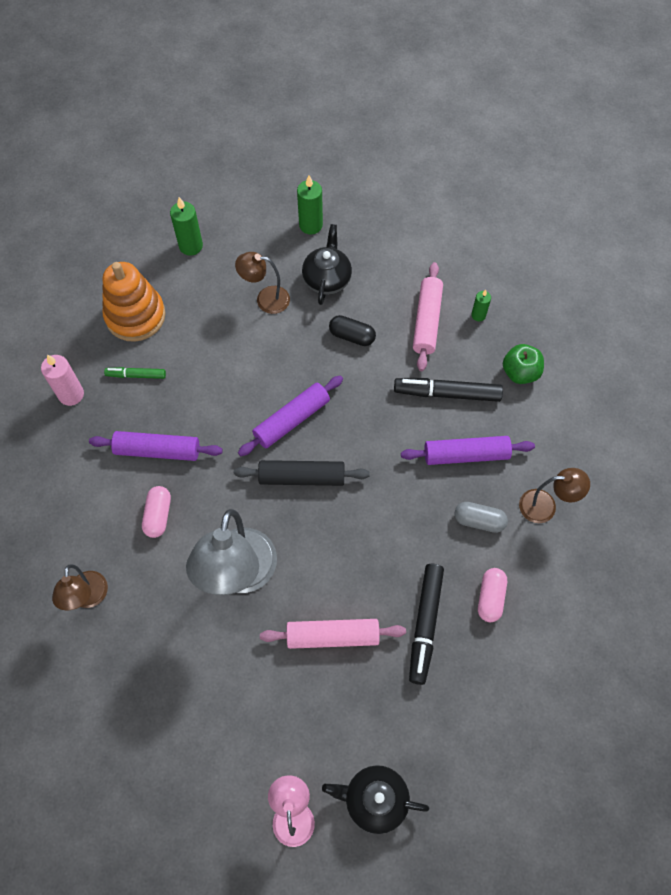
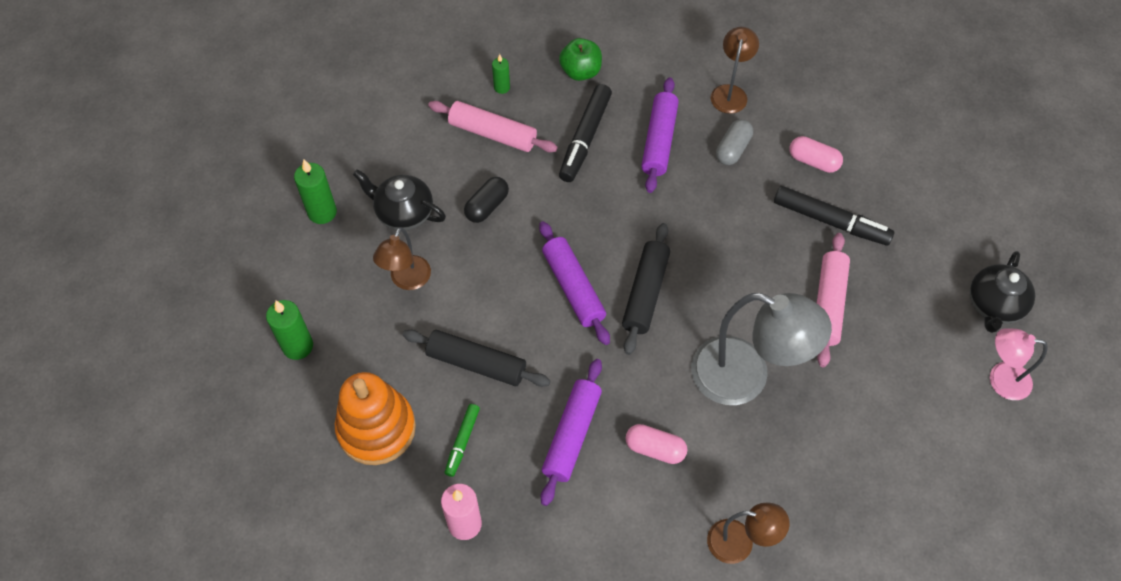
camera: 75 degrees left, 5 degrees down
none -> black rolling pin [403,330,551,387]

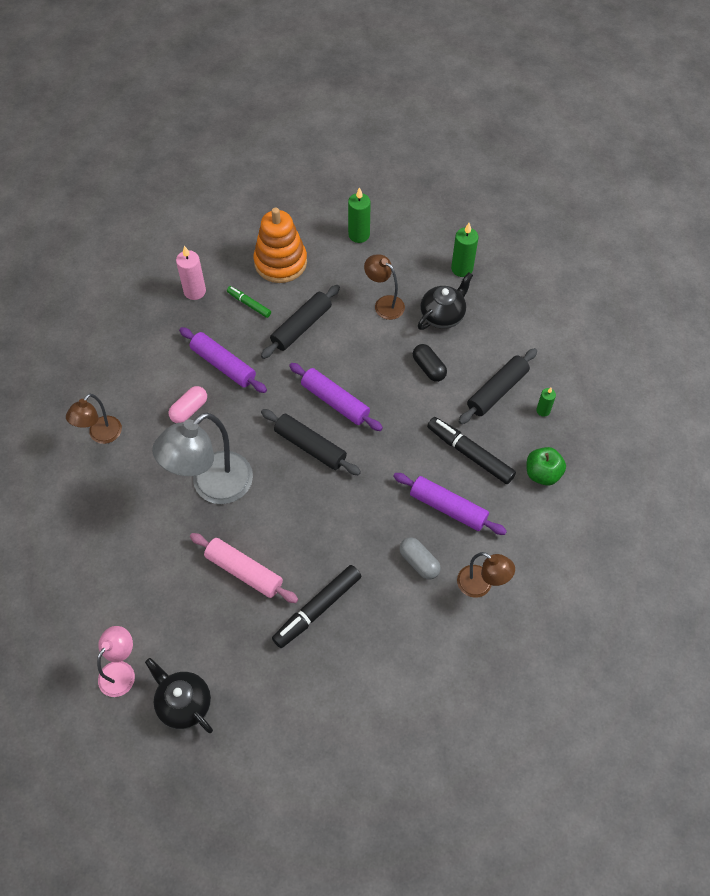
camera: 110 degrees right, 0 degrees up
pink rolling pin [428,101,558,153] -> black rolling pin [459,348,537,424]
purple rolling pin [539,221,610,345] -> purple rolling pin turned 45 degrees clockwise [289,363,383,431]
pink capsule [789,136,843,173] -> none

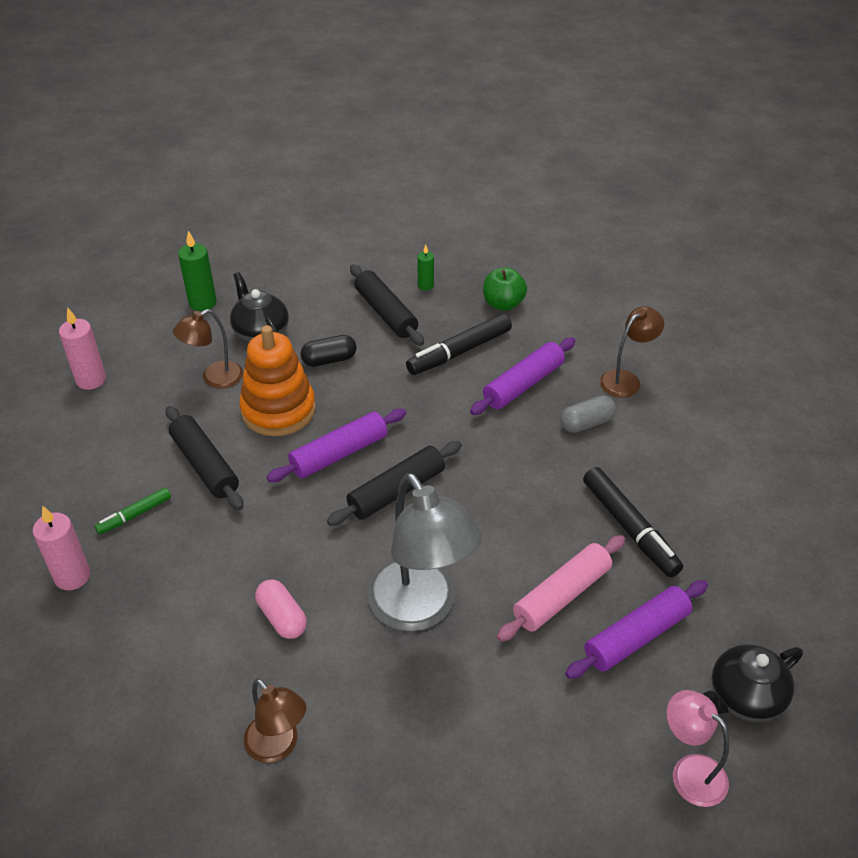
camera: 75 degrees left, 15 degrees down
purple rolling pin [179,327,267,393] -> purple rolling pin moved to [565,580,708,679]
orange stacking toy [254,207,307,283] -> orange stacking toy moved to [239,325,316,436]
green candle [348,187,371,243] -> pink candle [59,307,106,390]

